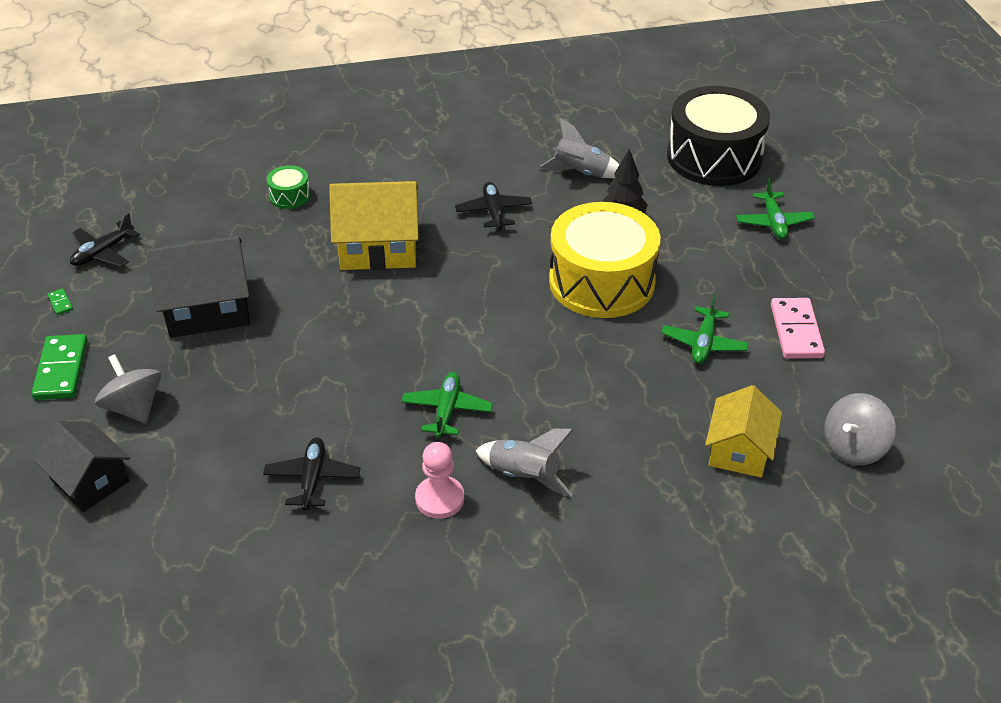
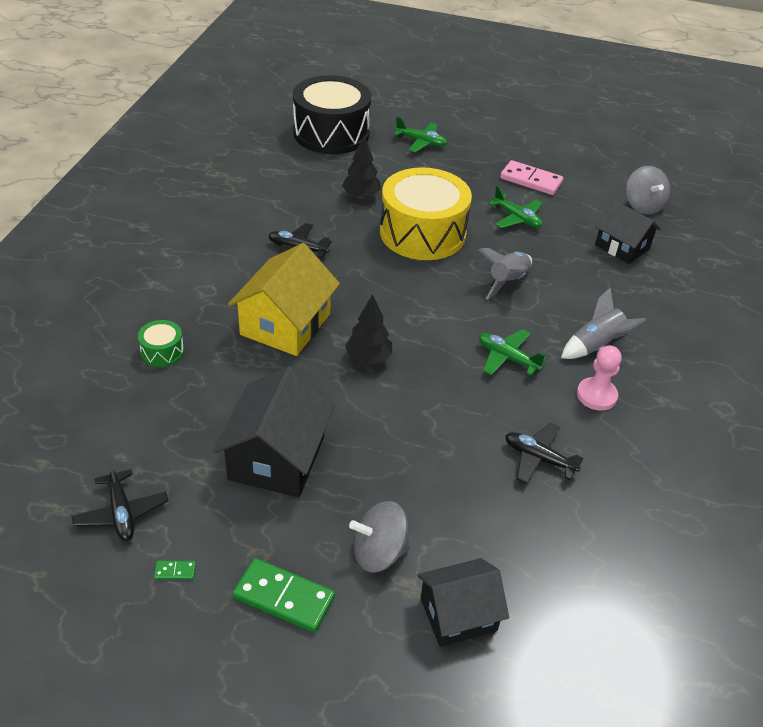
camera: 65 degrees left, 0 degrees up
grey rocket [540,118,620,178] -> grey rocket moved to [479,248,532,299]
yellow house [705,385,782,477] -> black house [595,200,661,264]
none -> black tree [345,294,392,364]

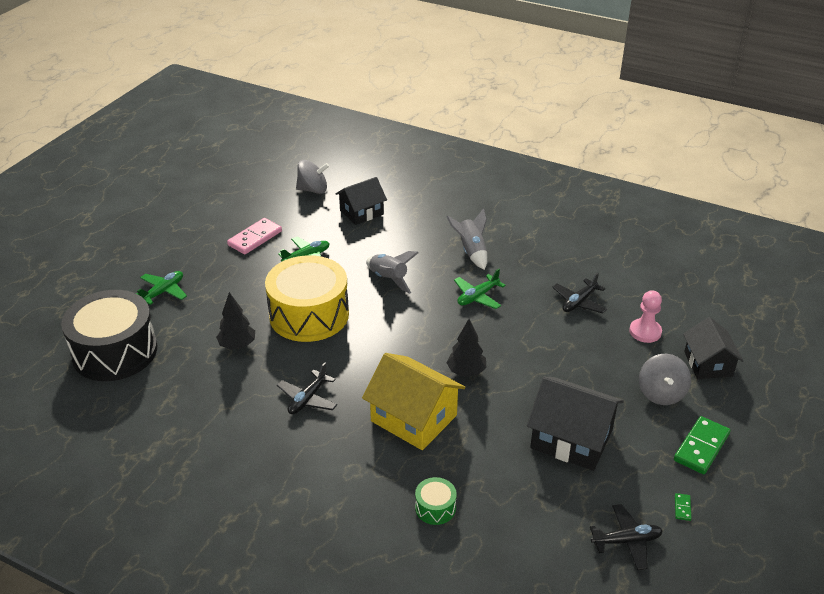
camera: 75 degrees left, 5 degrees down
pink pawn [577,345,622,411] -> pink pawn moved to [629,290,662,343]

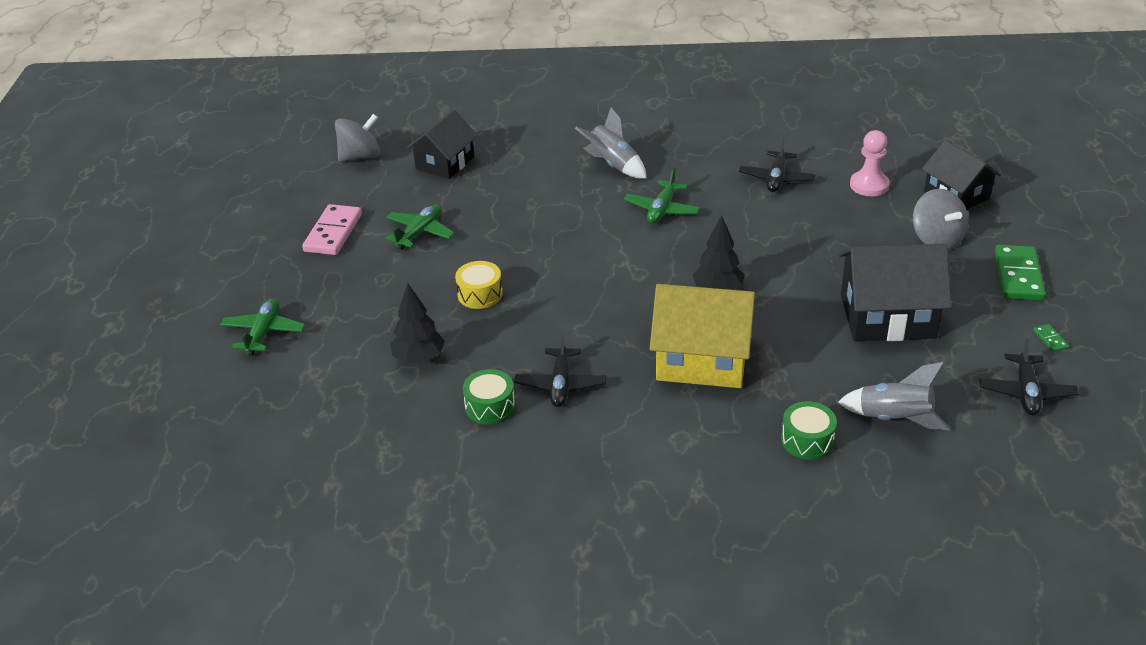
camera: 25 degrees left, 0 degrees up
black drum [61,290,157,381] -> none
yellow drum [265,255,349,342] -> yellow drum [455,261,503,309], size x0.42
grey rocket [366,251,418,294] -> grey rocket moved to [838,362,951,430]
black plane [590,504,663,570] -> black plane turned 135 degrees clockwise [979,338,1079,416]
none -> green drum [463,369,515,425]

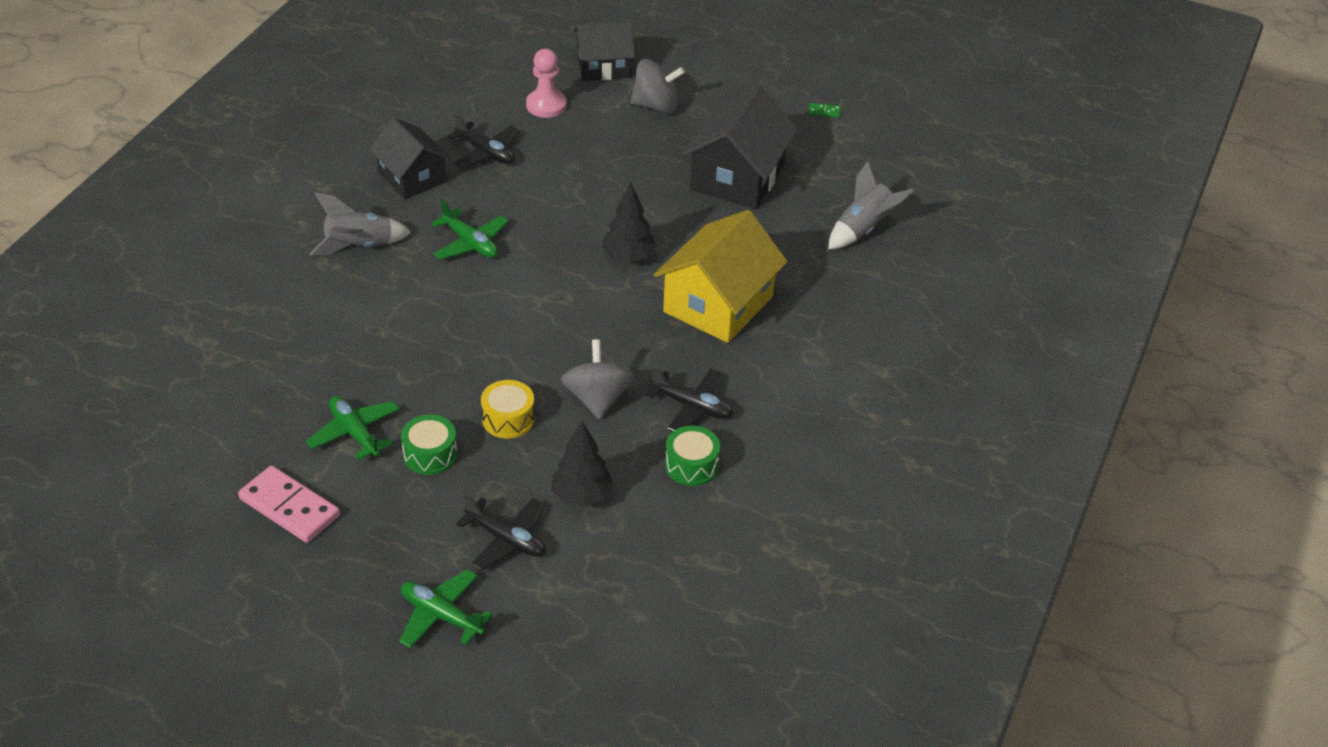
camera: 70 degrees left, 5 degrees up
grey spinning top [335,114,380,162] -> grey spinning top moved to [561,339,635,420]
black house [407,110,478,179] -> black house moved to [369,117,451,199]
green drum [781,401,837,460] -> green drum moved to [401,415,457,475]
black plane [979,338,1079,416] -> black plane moved to [456,494,546,571]
green domino [995,245,1046,301] -> none

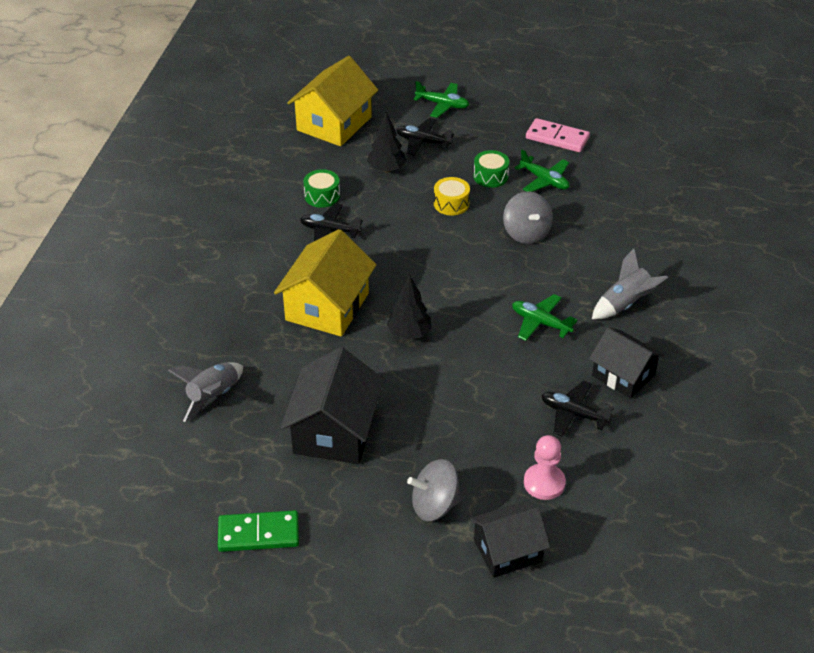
camera: 170 degrees right, 0 degrees up
grey spinning top [561,339,635,420] -> grey spinning top moved to [503,191,553,244]
green domino [808,103,841,118] -> green domino [218,510,299,552], size x2.33
none -> yellow house [287,56,378,146]

